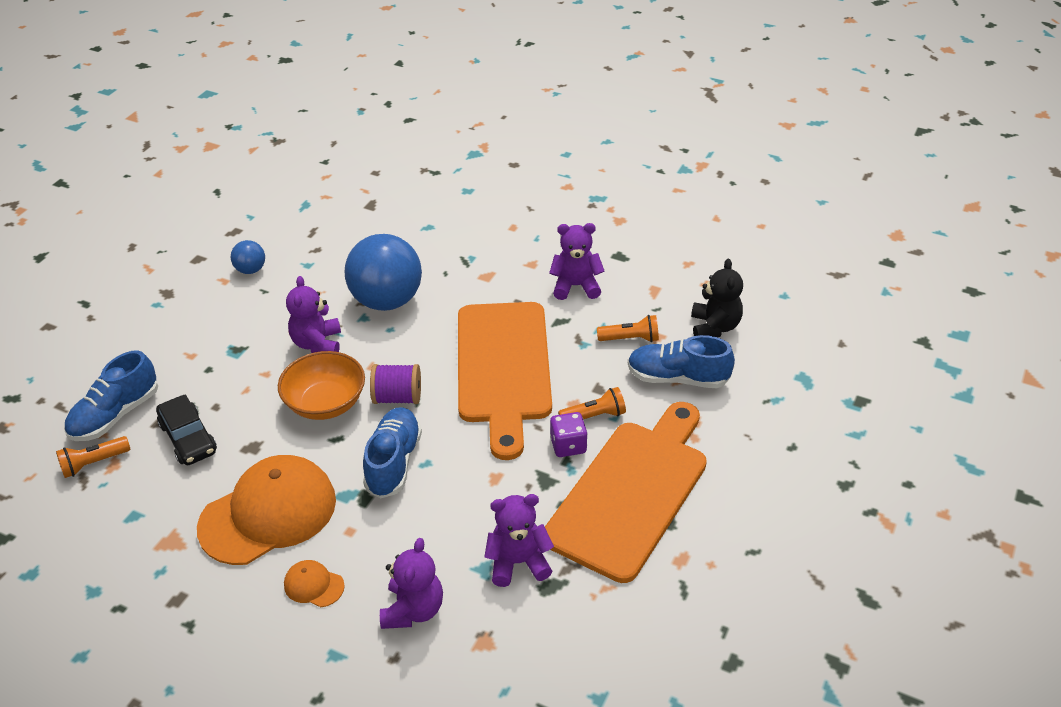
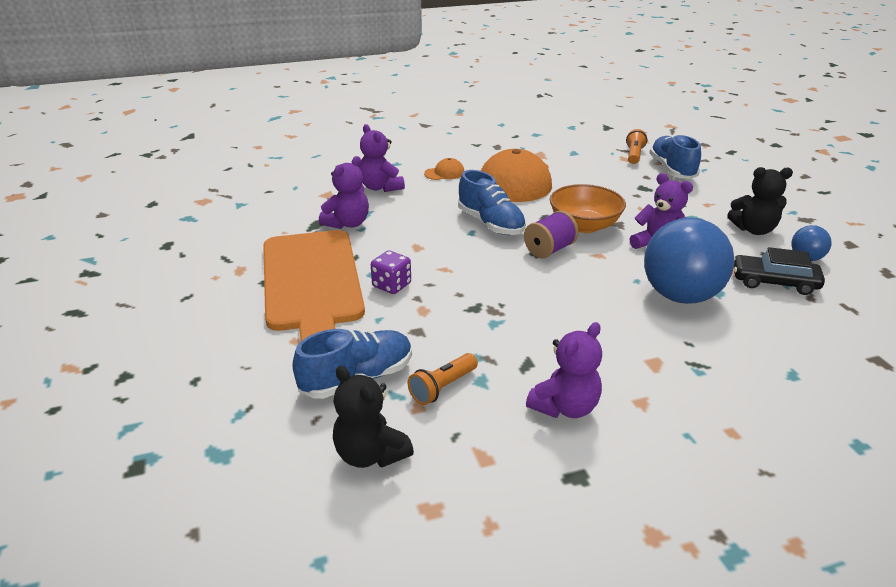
camera: 135 degrees right, 10 degrees down
black car [156,394,217,465] -> black car moved to [734,247,825,295]
orange cutting board [458,302,552,460] -> none
orange flashlight [558,387,626,419] -> none
none -> black teddy bear [727,167,793,235]

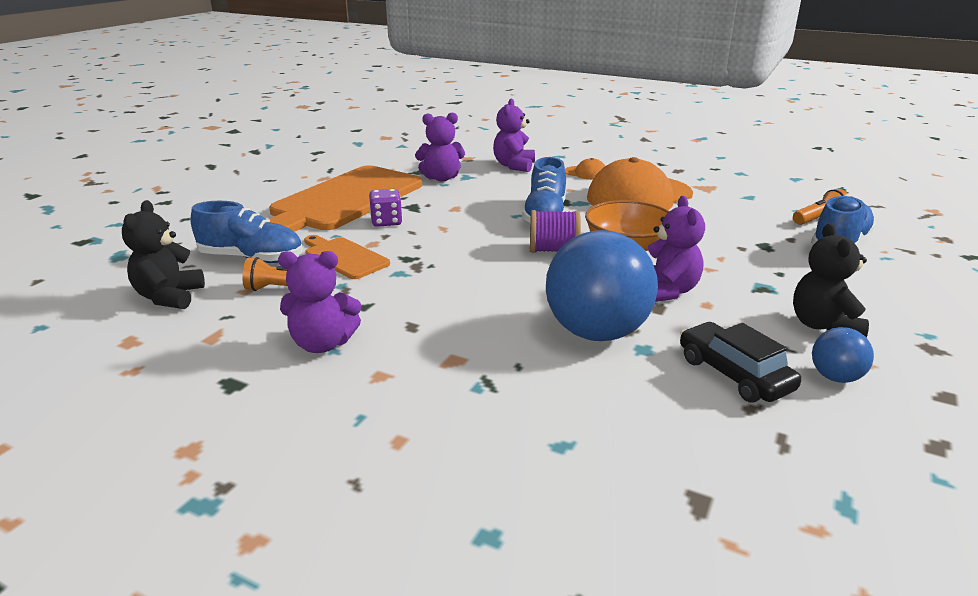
camera: 45 degrees right, 5 degrees down
black teddy bear [727,167,793,235] -> black teddy bear turned 45 degrees clockwise [793,223,869,337]
none -> orange cutting board [304,235,390,279]

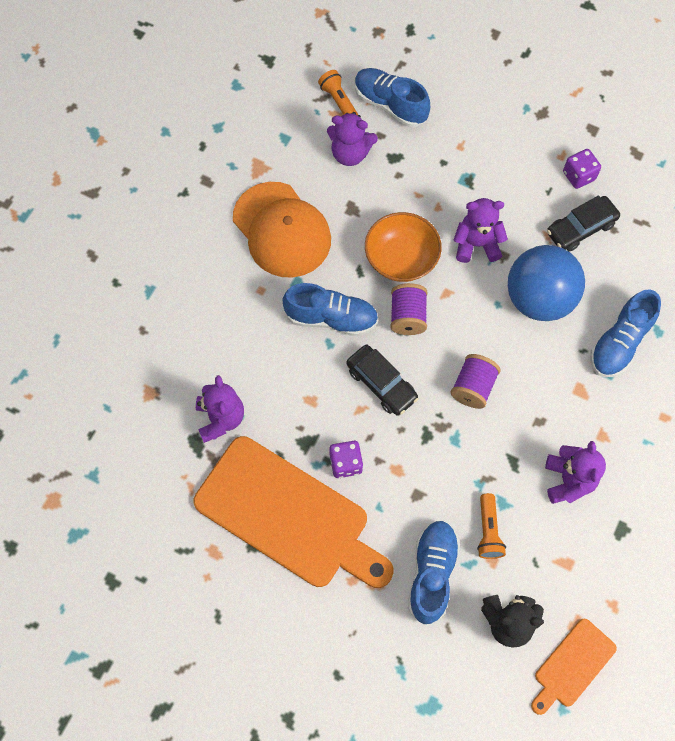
camera: 90 degrees left, 40 degrees up
orange cutting board [304,235,390,279] -> orange cutting board moved to [531,619,617,715]
purple teddy bear [493,99,535,172] -> purple teddy bear moved to [327,112,378,166]
orange cap [565,158,605,180] -> none
black teddy bear [793,223,869,337] -> none
blue ball [812,327,874,383] -> purple dice [563,149,601,189]
none -> black car [346,345,418,416]
none -> purple spool [451,354,501,409]
none -> blue shoe [590,290,661,377]

